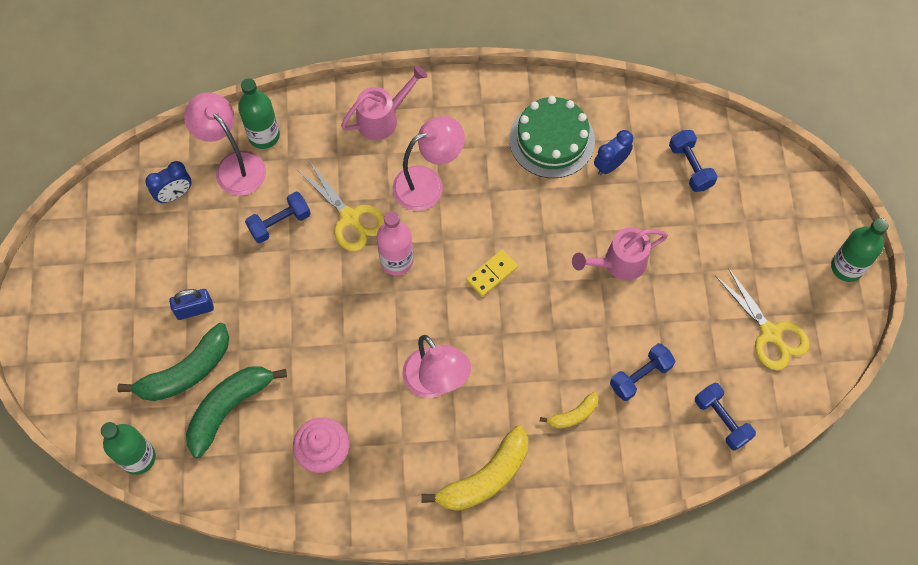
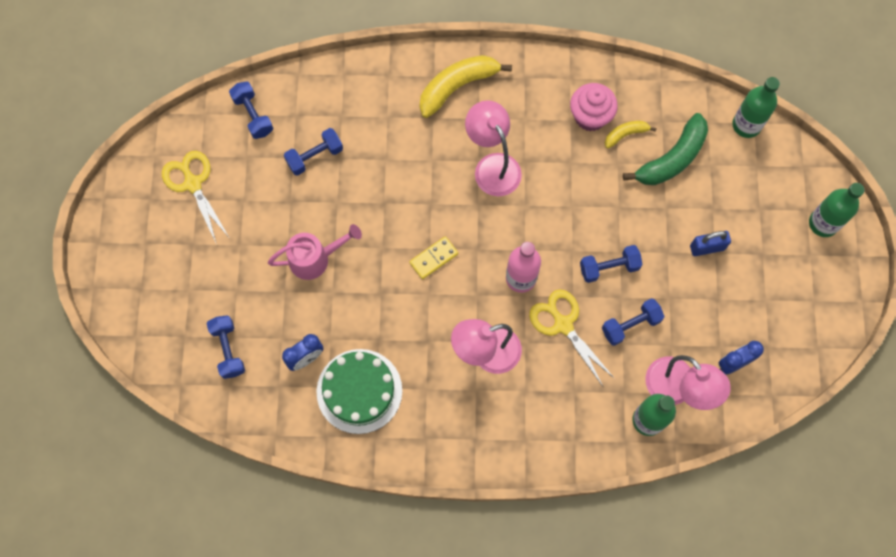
camera: 175 degrees left, 5 degrees up
green banana [117,323,229,401] -> none
pink watering can [341,65,428,140] -> none
yellow banana [540,392,599,429] -> yellow banana moved to [605,121,657,149]
green bottle [831,218,888,282] -> green bottle moved to [809,183,865,237]
none -> blue dumbbell [580,245,643,283]

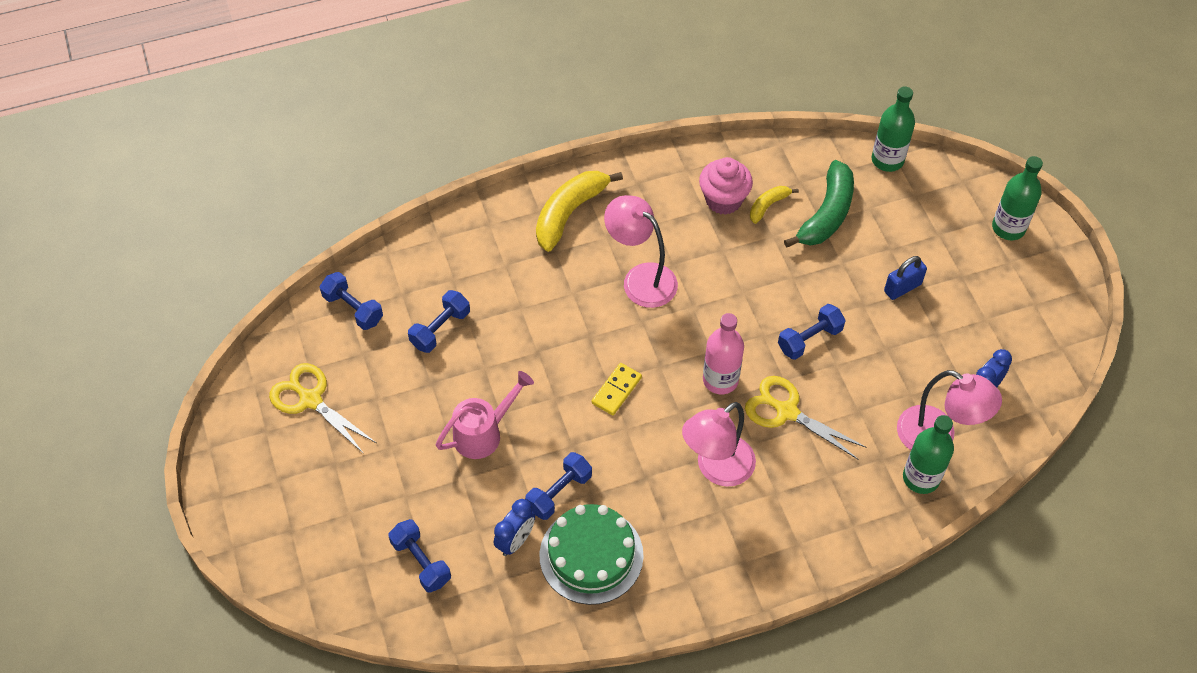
camera: 20 degrees left, 15 degrees down
blue dumbbell [602,298,665,346] -> blue dumbbell moved to [525,452,592,520]

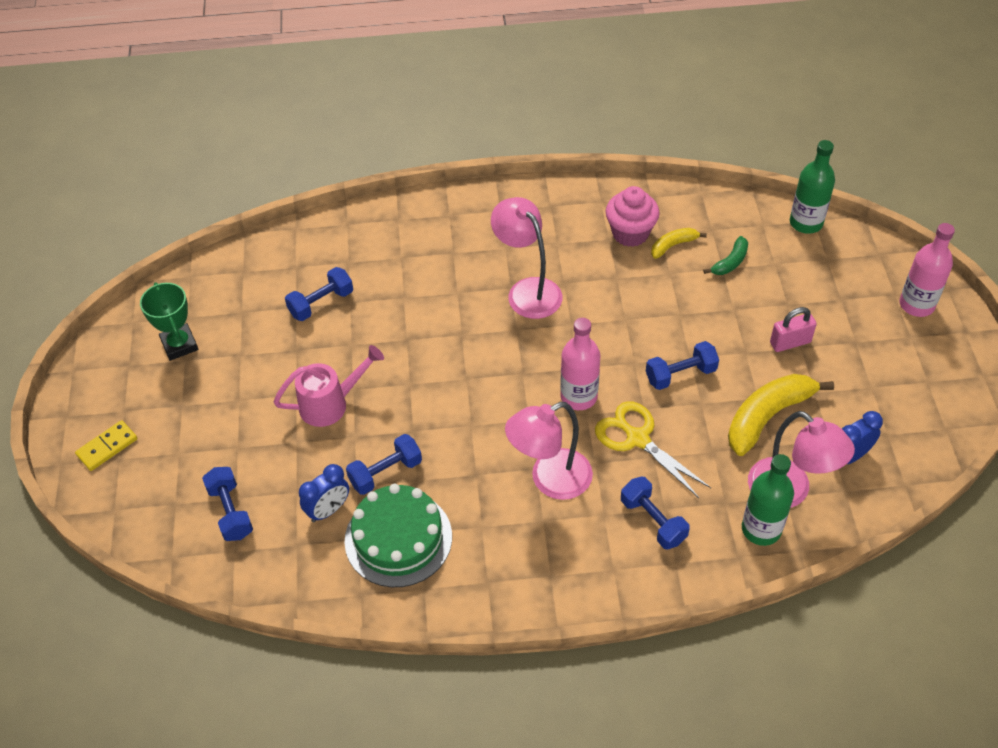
camera: 15 degrees right, 5 degrees down
yellow scissors [269,363,376,454] -> green trophy [140,282,198,361]
blue dumbbell [320,272,383,330] -> blue dumbbell moved to [621,476,690,549]
yellow banana [536,171,623,252] -> yellow banana moved to [728,374,834,456]
yellow domino [592,363,642,415] -> yellow domino moved to [75,420,137,471]
green banana [784,160,854,248] -> green banana [703,236,748,275], size x0.52
blue padlock [884,256,927,300] -> pink padlock [770,307,817,352]
green bottle [992,156,1043,240] -> pink bottle [899,223,955,317]

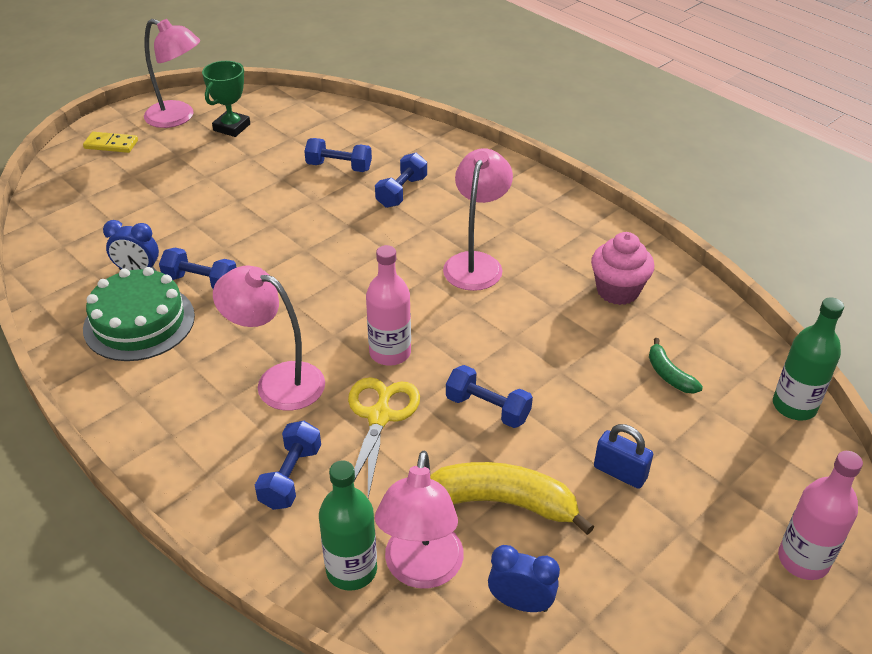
camera: 50 degrees right, 10 degrees down
blue dumbbell [202,467,253,541] -> blue dumbbell moved to [375,153,427,208]
pink watering can [274,345,384,427] -> none
yellow banana [651,228,707,259] -> none
green banana [703,236,748,275] -> green banana turned 60 degrees clockwise [649,338,703,394]
pink padlock [770,307,817,352] -> blue padlock [594,424,653,489]
none -> pink lamp [144,19,200,128]

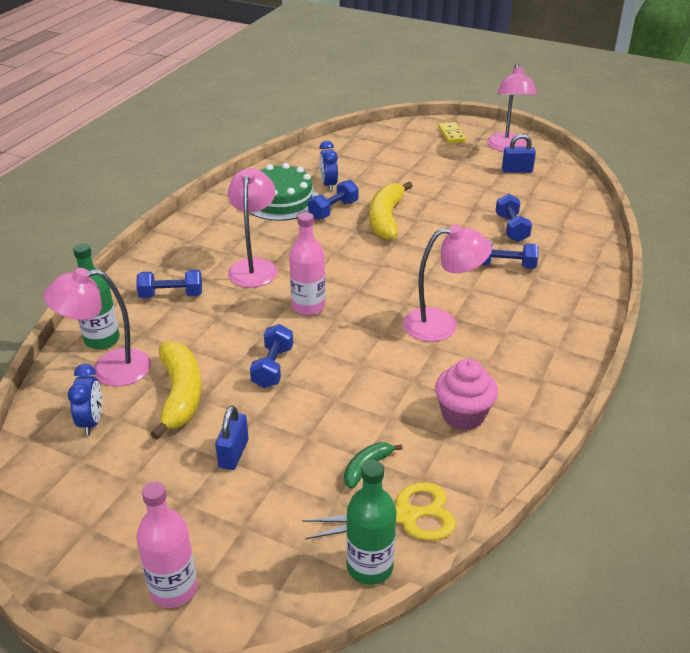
camera: 70 degrees right, 5 degrees down
blue dumbbell [159,248,237,289] -> blue dumbbell turned 45 degrees clockwise [308,180,359,220]
green trophy [202,61,250,137] -> blue padlock [502,134,536,173]
yellow scissors [348,377,420,498] -> yellow scissors moved to [302,482,456,541]
none -> yellow banana [369,182,413,240]

